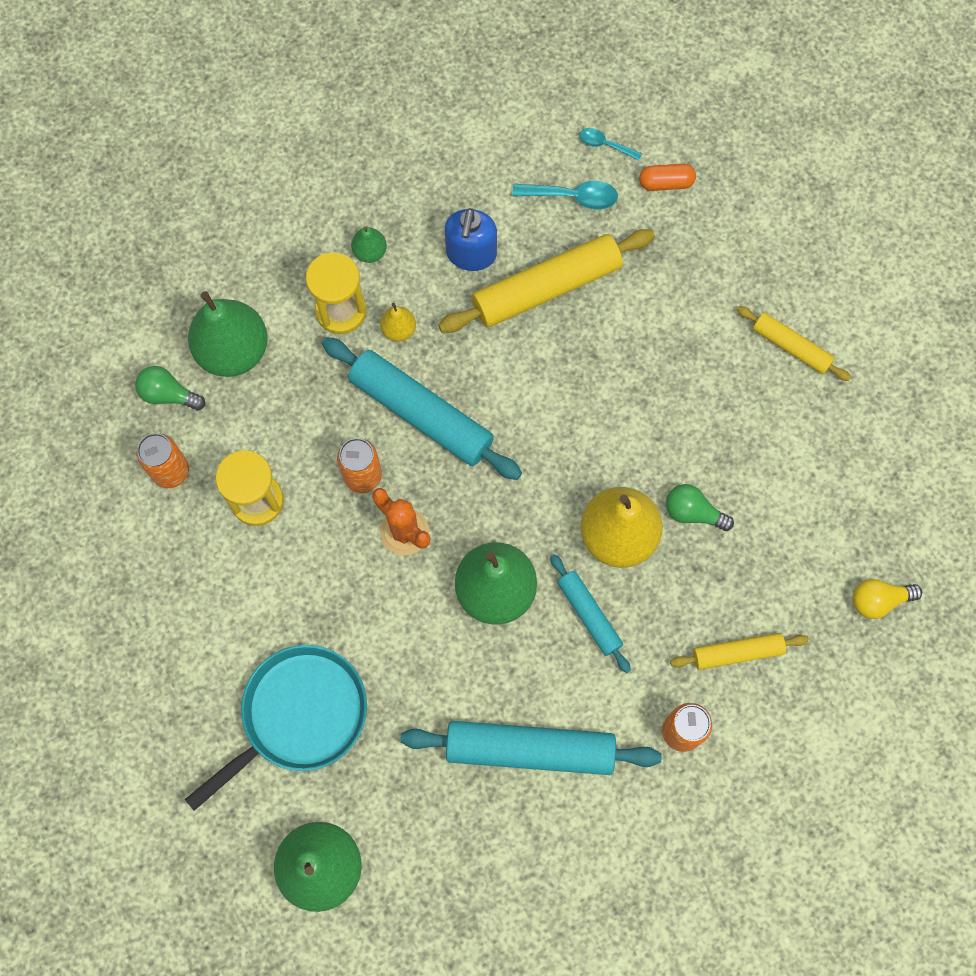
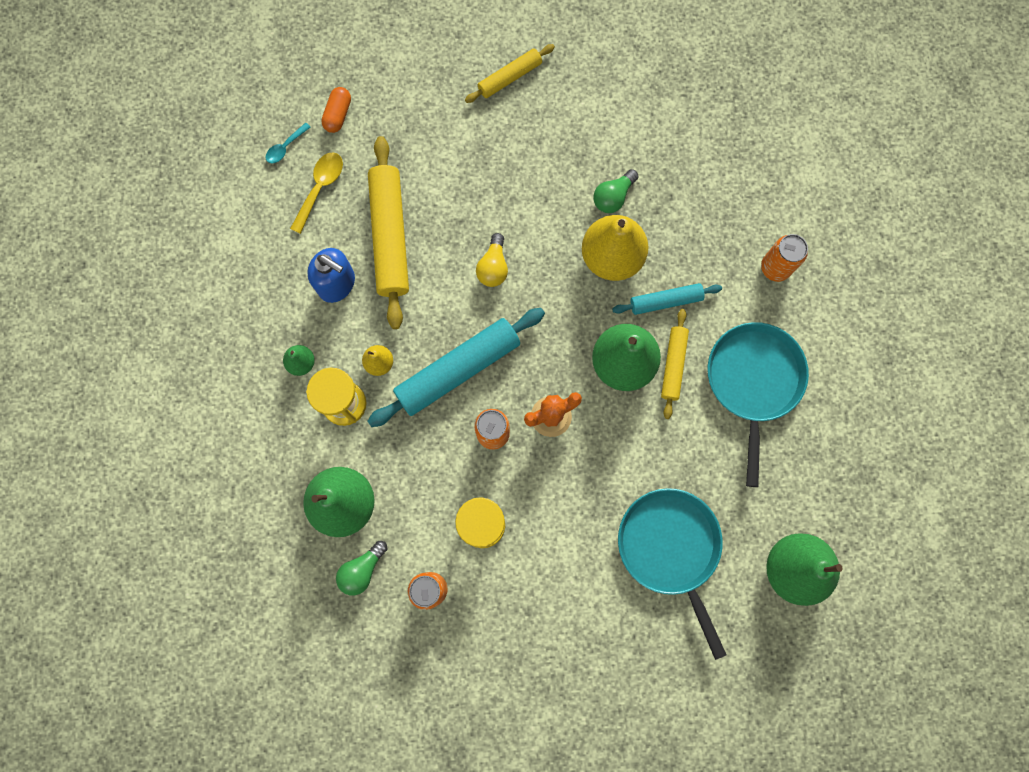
camera: 70 degrees left, 5 degrees up
turquoise rolling pin [400,721,662,775] -> turquoise pan [708,322,809,487]
turquoise spoon [512,181,618,209] -> yellow spoon [290,152,343,234]
yellow rolling pin [670,633,809,670] -> yellow rolling pin moved to [661,309,689,419]
yellow light bulb [853,579,922,619] -> yellow light bulb moved to [476,233,508,287]

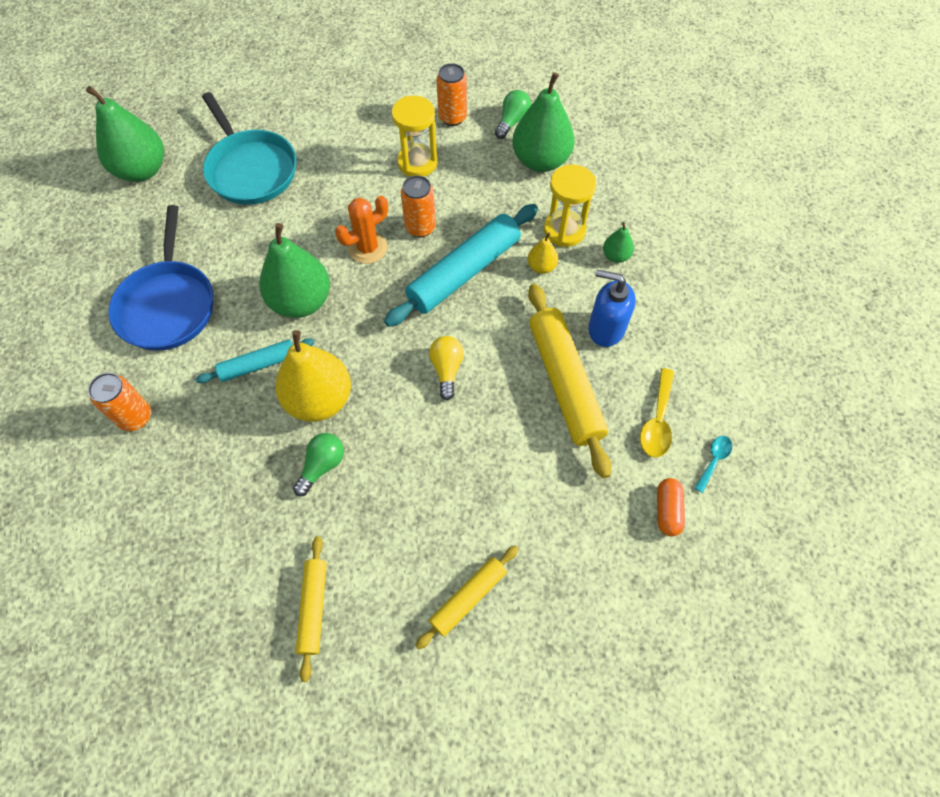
camera: 170 degrees right, 15 degrees down
yellow rolling pin [661,309,689,419] -> yellow rolling pin moved to [296,536,327,682]
turquoise pan [708,322,809,487] -> blue pan [108,205,213,351]

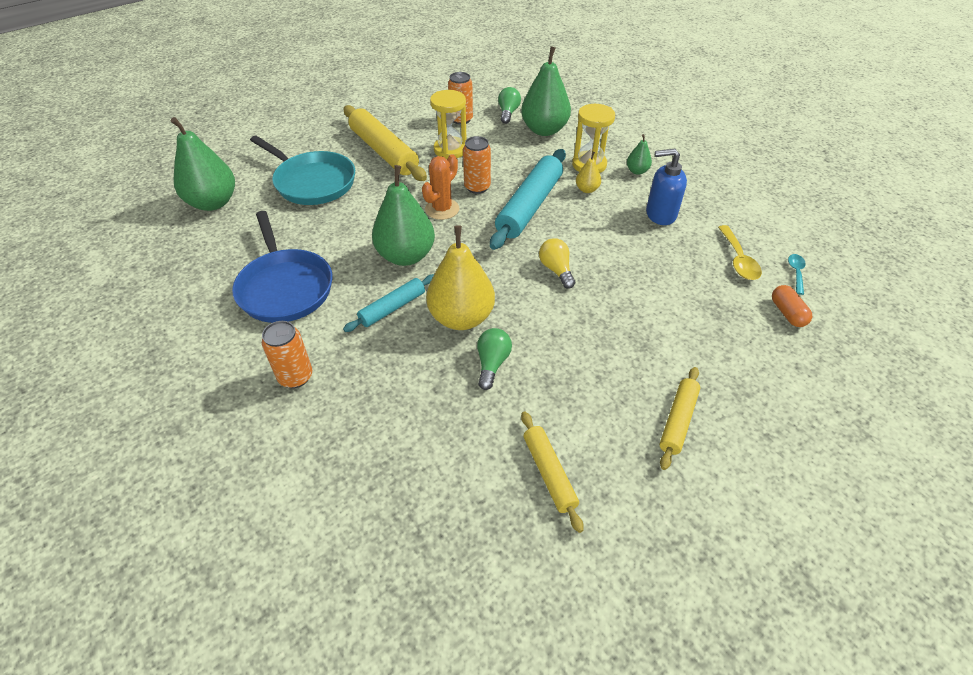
camera: 20 degrees left, 15 degrees down
yellow rolling pin [528,284,611,478] -> yellow rolling pin moved to [344,105,427,181]

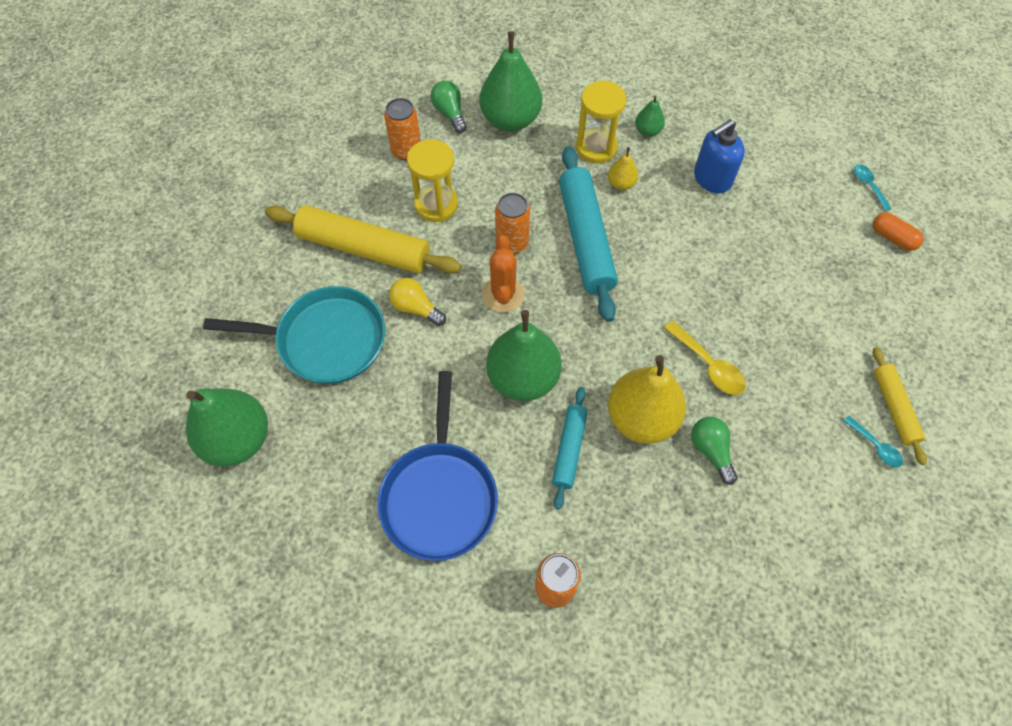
camera: 35 degrees left, 15 degrees up
blue pan [232,211,333,323] -> blue pan turned 60 degrees clockwise [377,371,498,561]
yellow rolling pin [521,411,583,533] -> none
yellow light bulb [539,238,575,289] -> yellow light bulb moved to [389,278,446,326]
yellow spoon [718,225,762,280] -> yellow spoon moved to [664,320,746,395]
none -> turquoise spoon [844,416,903,468]

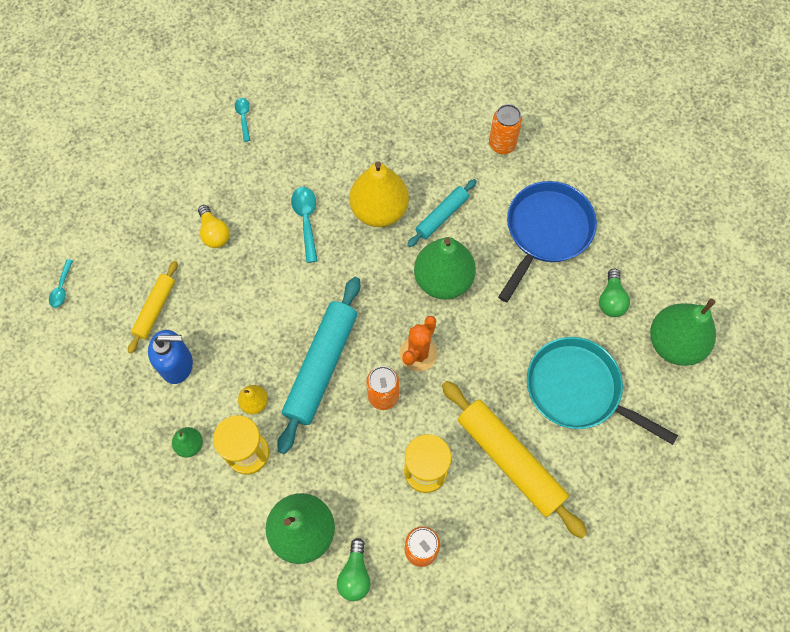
camera: 150 degrees left, 5 degrees up
yellow light bulb [389,278,446,326] -> yellow light bulb moved to [198,205,230,248]
yellow spoon [664,320,746,395] -> turquoise spoon [291,187,318,263]
green light bulb [691,417,738,485] -> green light bulb moved to [599,269,630,317]
orange capsule [873,213,924,251] -> none
yellow rolling pin [873,347,927,465] -> yellow rolling pin moved to [128,261,178,354]

